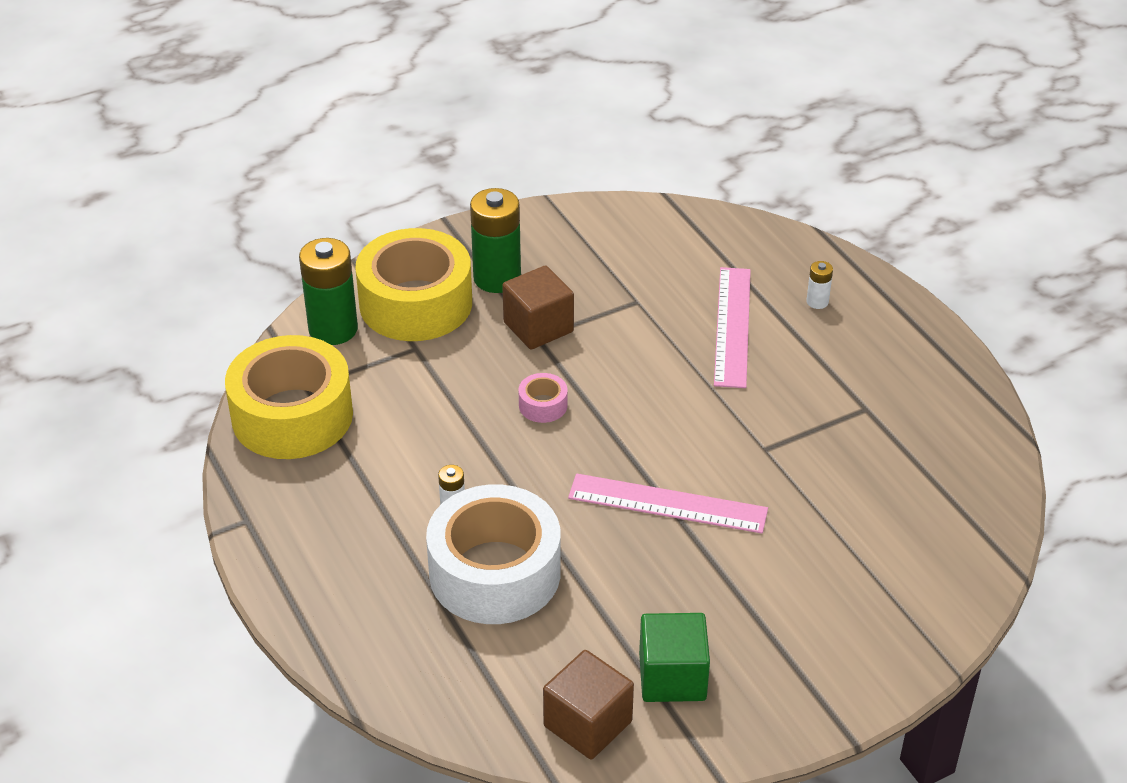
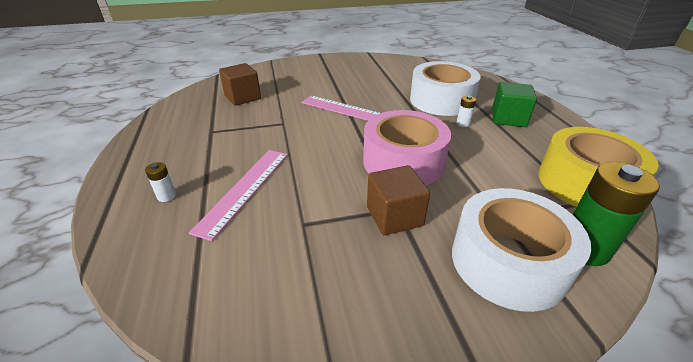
camera: 165 degrees left, 5 degrees down
yellow tape [355,228,472,341] -> white tape [452,188,591,312]
green battery [470,188,521,293] -> none
pink tape [519,373,568,423] -> pink tape [363,110,451,185], size x2.46
brown cube [543,650,634,759] -> brown cube moved to [219,63,261,106]
green cube [639,613,710,702] -> green cube moved to [492,82,537,127]

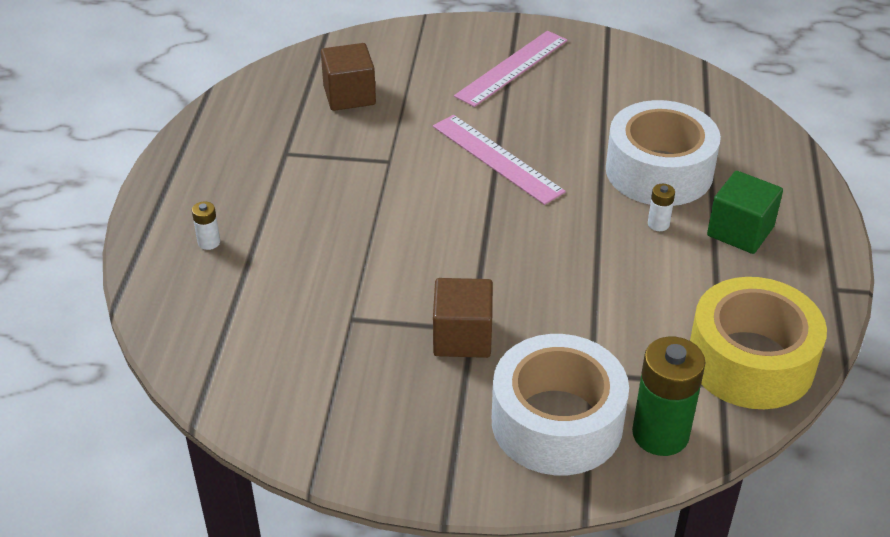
camera: 20 degrees right, 5 degrees up
pink ruler [189,150,288,241] -> pink ruler moved to [454,31,568,107]
pink tape [363,110,451,185] -> none

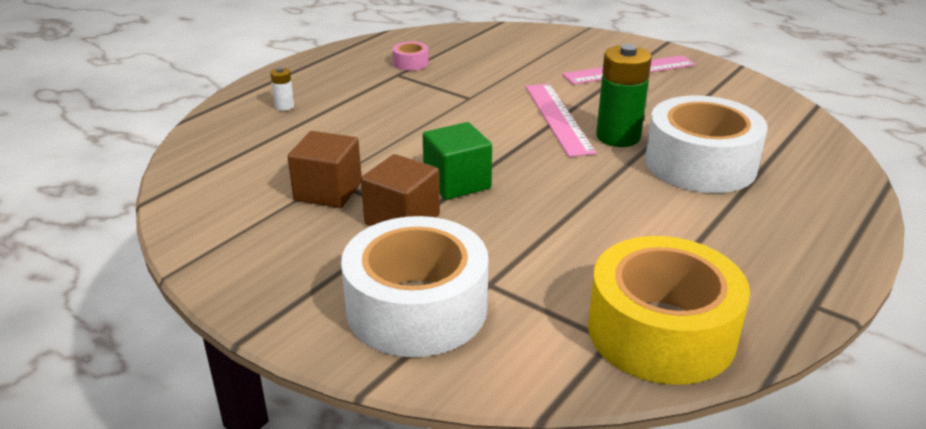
camera: 30 degrees right, 10 degrees down
brown cube [321,43,376,111] -> brown cube moved to [288,131,362,208]
green battery [632,336,706,456] -> green battery moved to [596,44,652,147]
white battery [648,184,675,231] -> none
green cube [707,171,783,254] -> green cube moved to [423,122,492,200]
none -> pink tape [393,42,429,71]

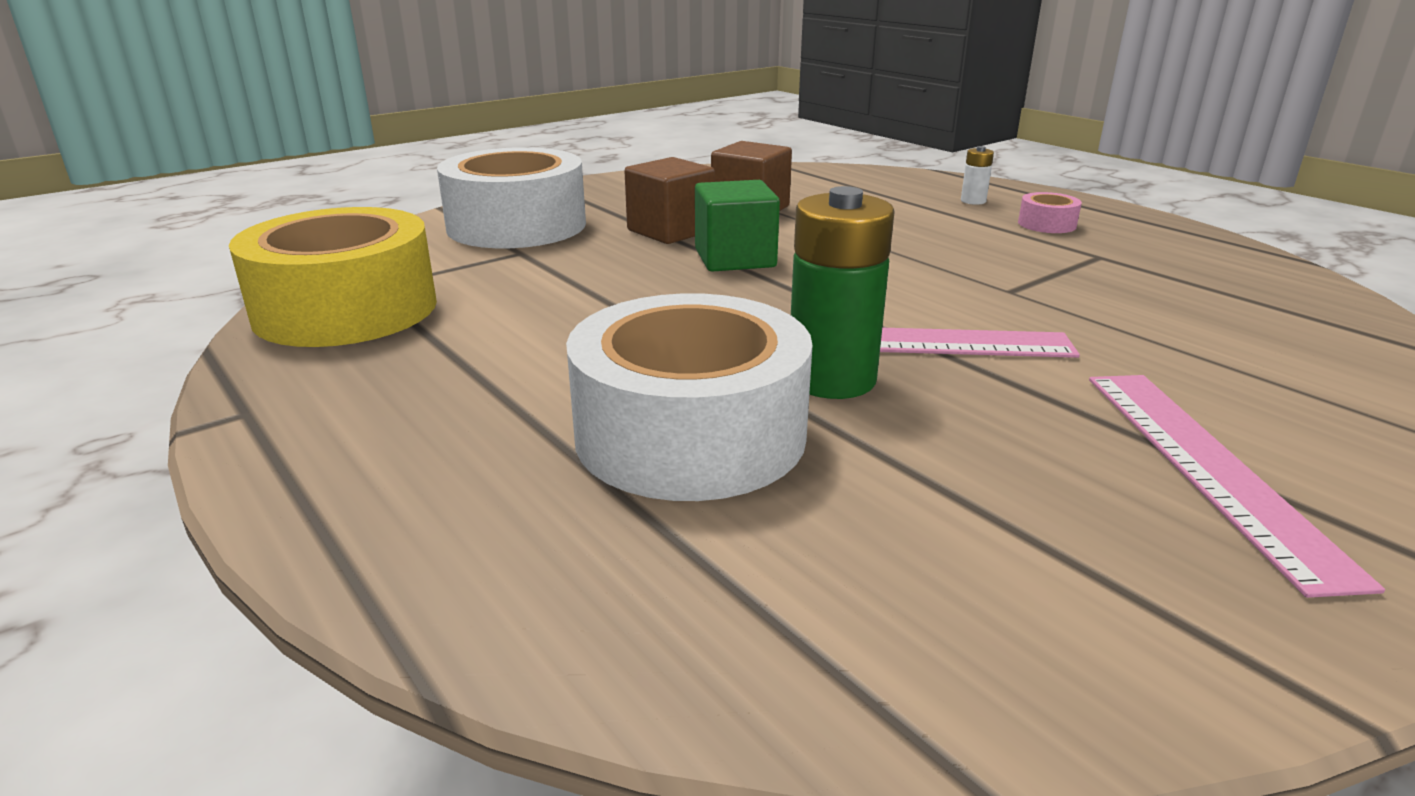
camera: 105 degrees right, 5 degrees down
pink tape [393,42,429,71] -> pink tape moved to [1018,192,1082,233]

